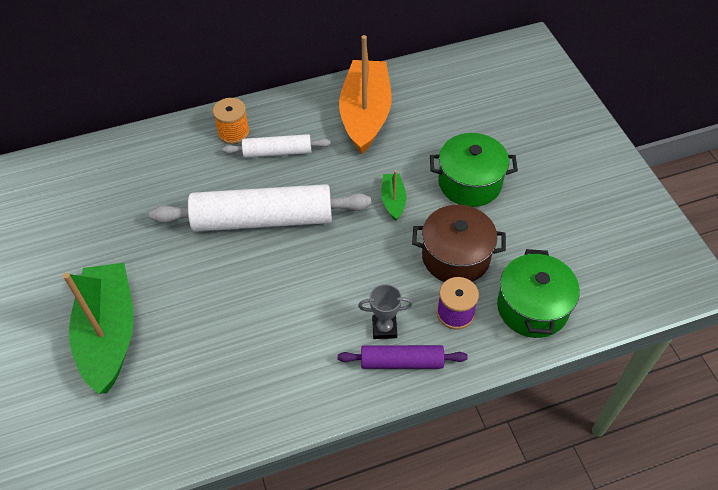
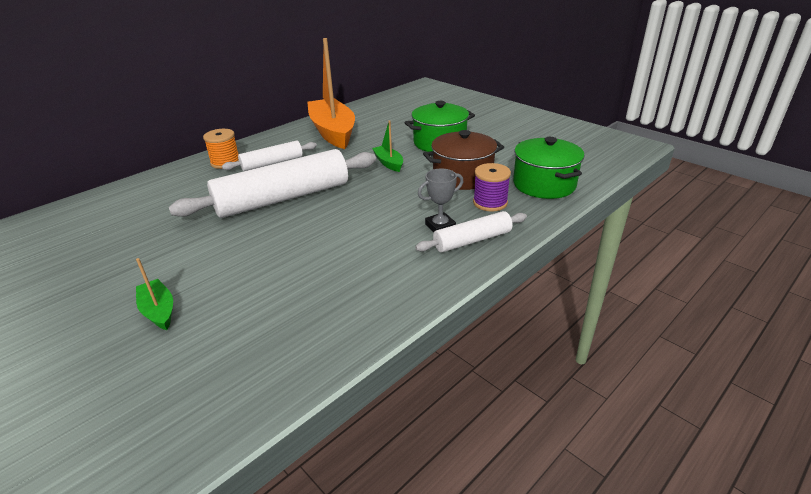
camera: 25 degrees left, 20 degrees down
green boat [63,263,134,394] -> green boat [136,258,173,330], size x0.45
purple rolling pin [338,345,468,369] -> white rolling pin [415,211,527,252]

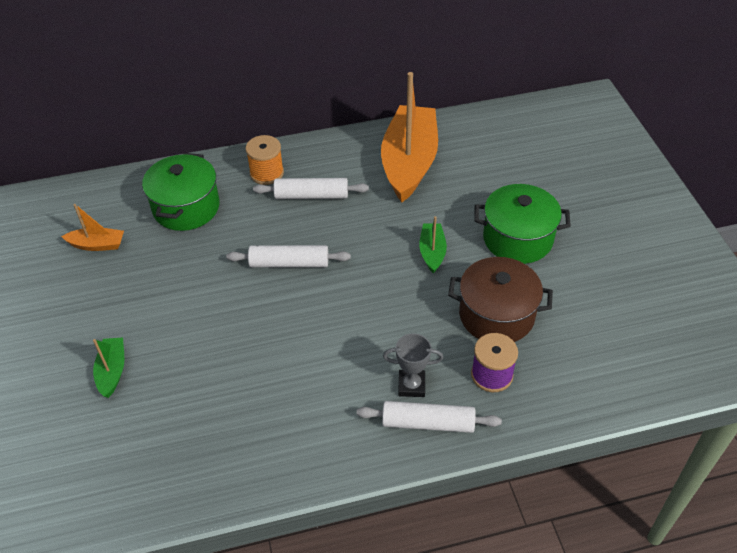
camera: 30 degrees right, 15 degrees up
white rolling pin [169,149,376,218] -> white rolling pin [226,245,351,268], size x0.52
green pot [513,137,585,199] -> green pot moved to [142,153,219,231]
none -> orange boat [61,204,124,251]

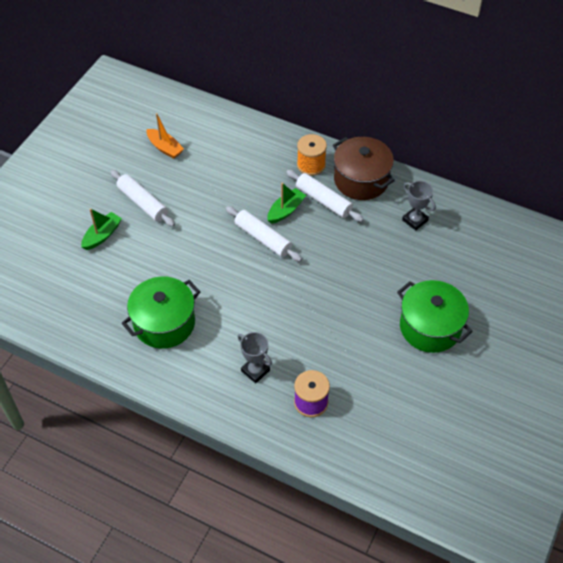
camera: 40 degrees right, 5 degrees up
green pot [142,153,219,231] -> green pot moved to [122,276,200,349]
white rolling pin [357,401,502,433] -> white rolling pin moved to [110,170,175,227]
orange boat [381,72,438,202] -> grey trophy [402,181,436,230]
green boat [419,216,447,274] -> green boat moved to [268,183,306,224]
brown pot [448,257,553,342] -> brown pot moved to [333,137,395,200]

